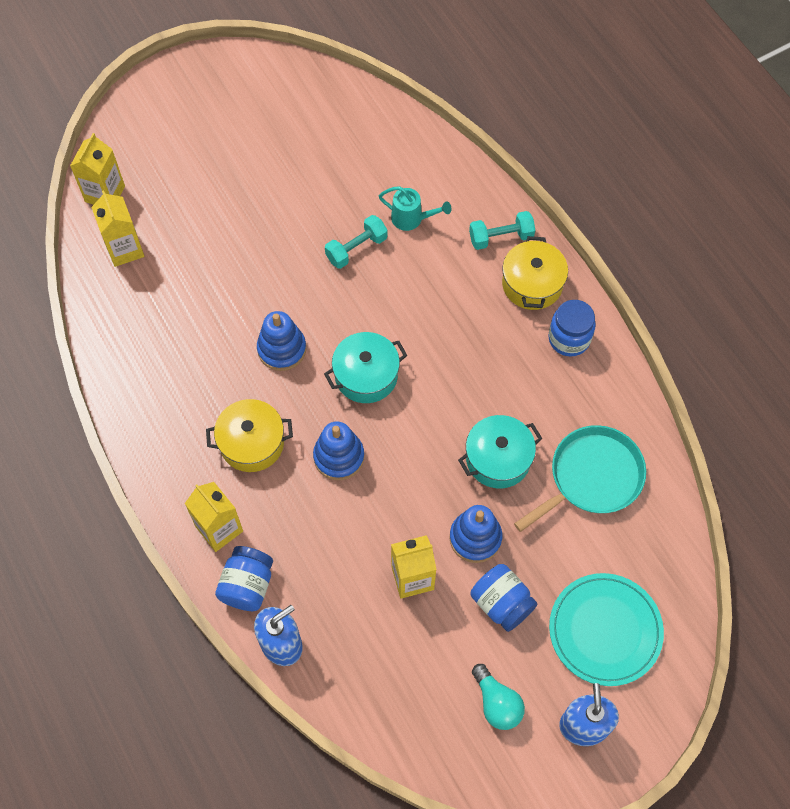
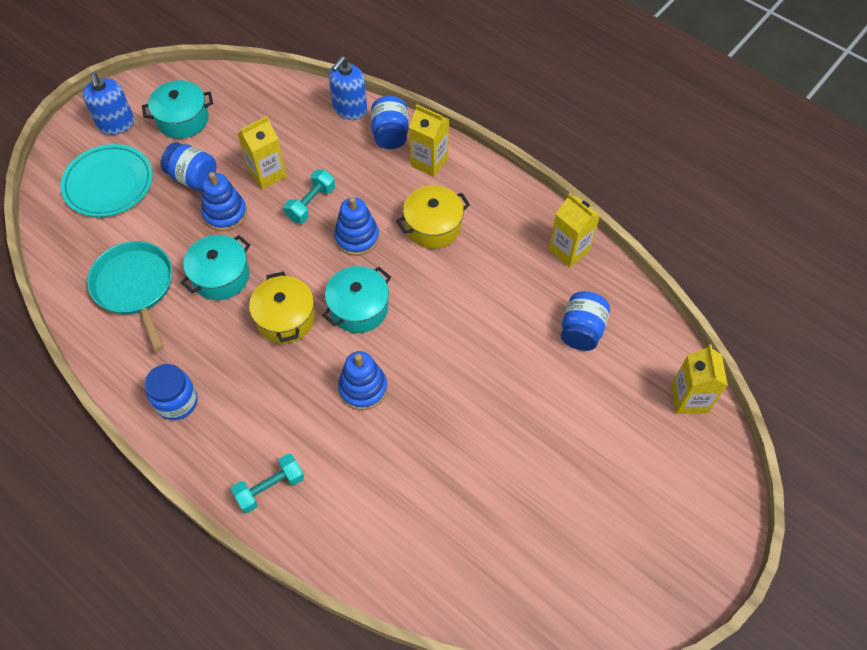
camera: 160 degrees right, 5 degrees down
yellow carton [91,190,144,267] -> yellow carton moved to [549,193,600,268]
blue stacking toy [257,311,306,371] -> blue stacking toy moved to [338,351,387,410]
turquoise dumbbell [325,215,388,269] -> turquoise dumbbell moved to [284,170,335,223]
turquoise watering can [379,186,452,231] -> none
turquoise light bulb [472,664,525,730] -> turquoise pot [142,80,213,139]
yellow pot [502,236,568,310] -> yellow pot moved to [249,272,315,343]
turquoise pan [514,425,646,532] -> turquoise pan turned 120 degrees clockwise [87,241,172,351]
none -> blue jar [561,291,610,351]

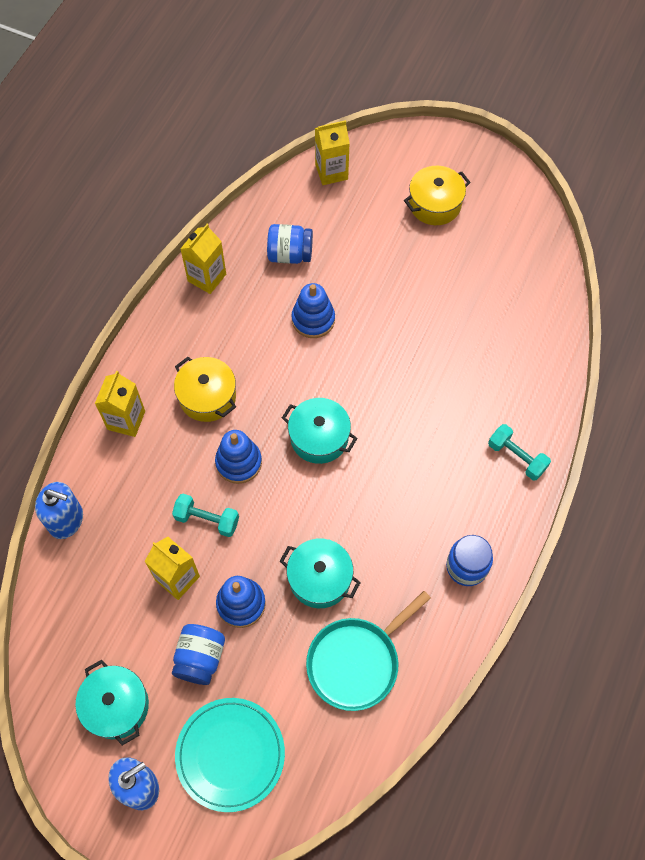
camera: 105 degrees left, 5 degrees up
yellow pot [249,272,315,343] -> yellow pot moved to [404,166,471,225]
blue stacking toy [338,351,387,410] -> blue stacking toy moved to [292,283,335,338]
blue jar [371,96,409,149] -> none

